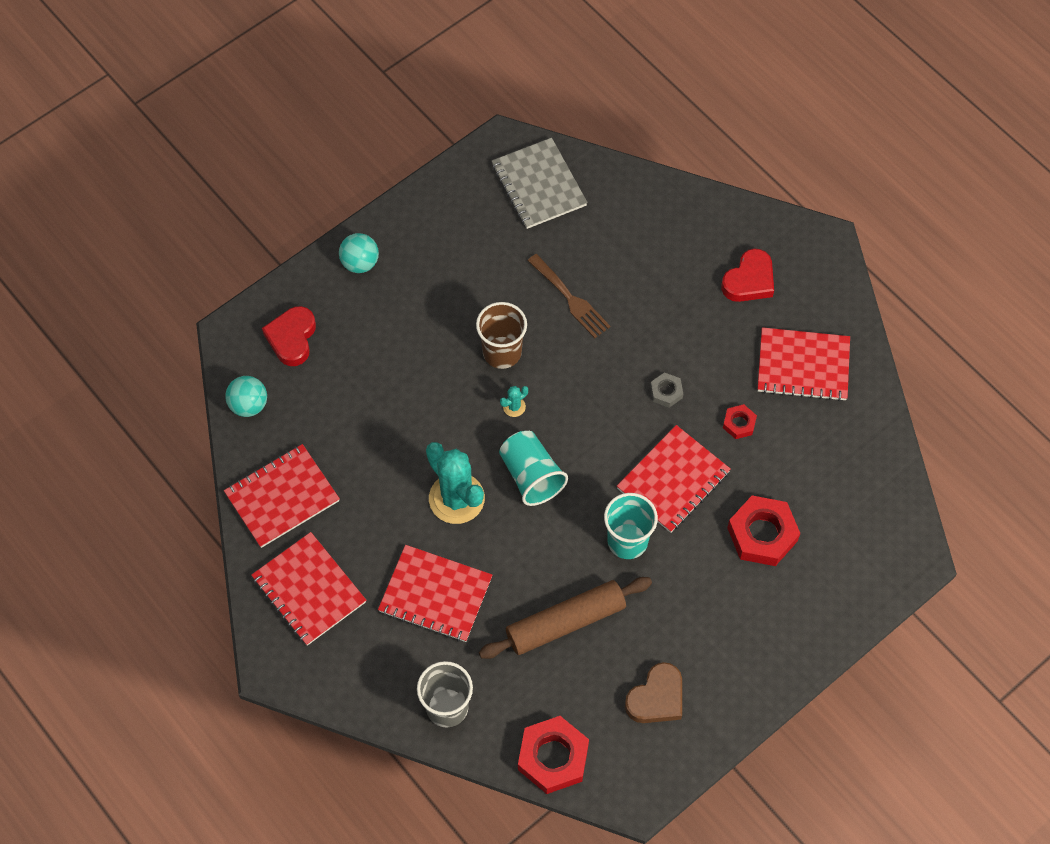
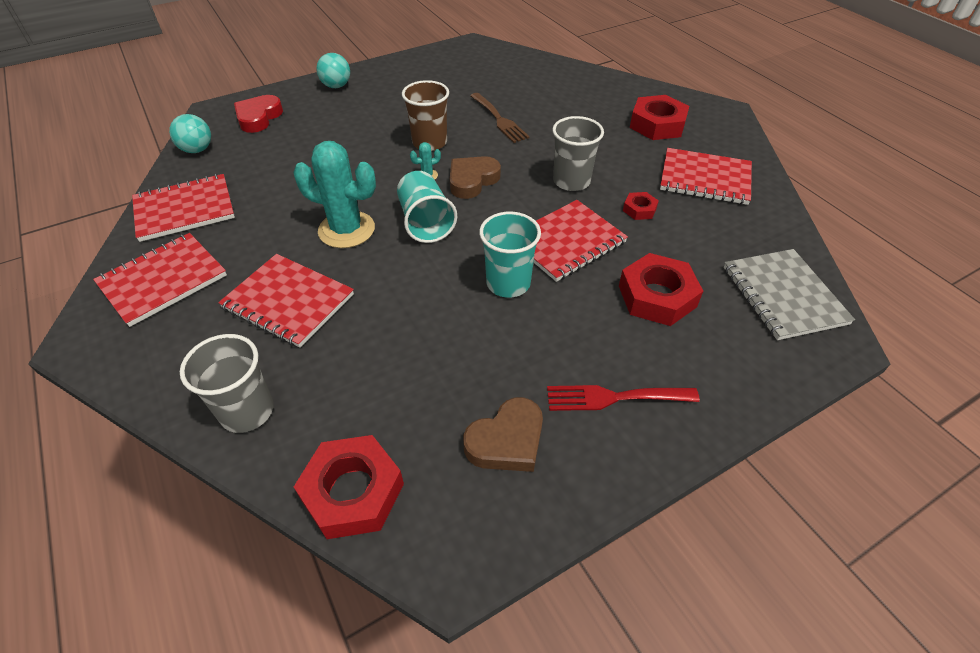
camera: 10 degrees right, 15 degrees down
red notebook [251,532,366,646] -> red notebook turned 75 degrees clockwise [93,233,227,327]
turquoise cactus [426,442,485,524] -> turquoise cactus turned 45 degrees counterclockwise [293,141,376,248]
brown rolling pin [479,577,652,659] -> none
grey notebook [492,138,588,229] -> grey notebook moved to [724,249,855,340]
grey nut [650,372,683,408] -> grey cup [552,116,604,191]
red heart [721,249,774,302] -> red nut [630,95,689,140]
none -> brown heart [450,156,501,199]
none -> red fork [547,385,700,411]

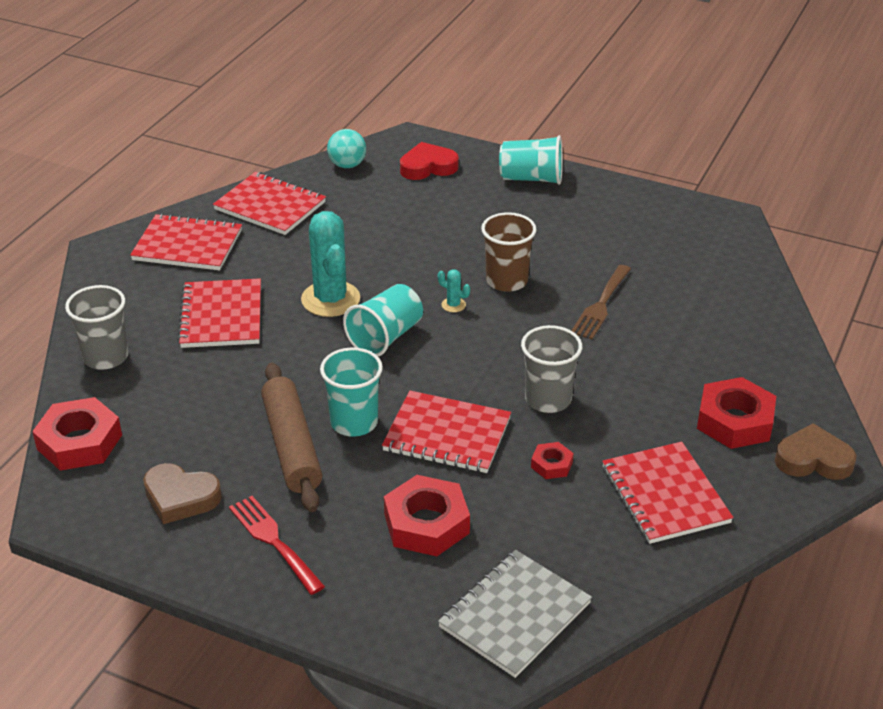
camera: 55 degrees right, 10 degrees down
turquoise ball [316,53,350,88] -> turquoise cup [499,135,563,185]
brown heart [450,156,501,199] -> brown heart moved to [775,423,857,480]
none -> brown rolling pin [261,363,322,512]

